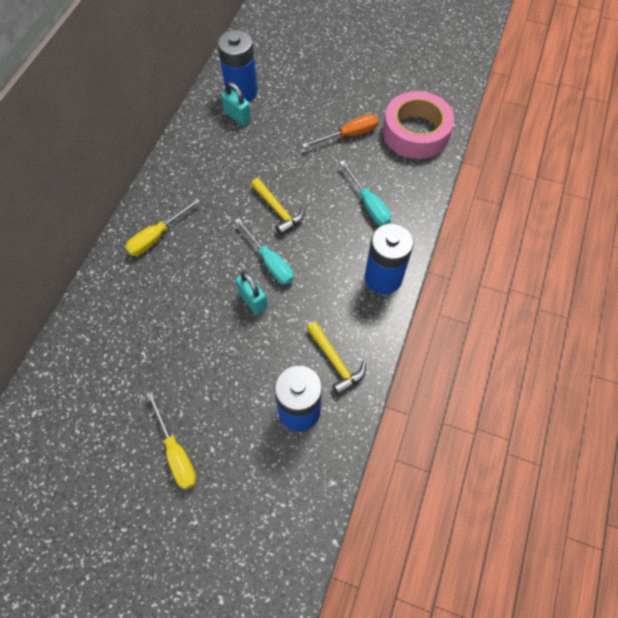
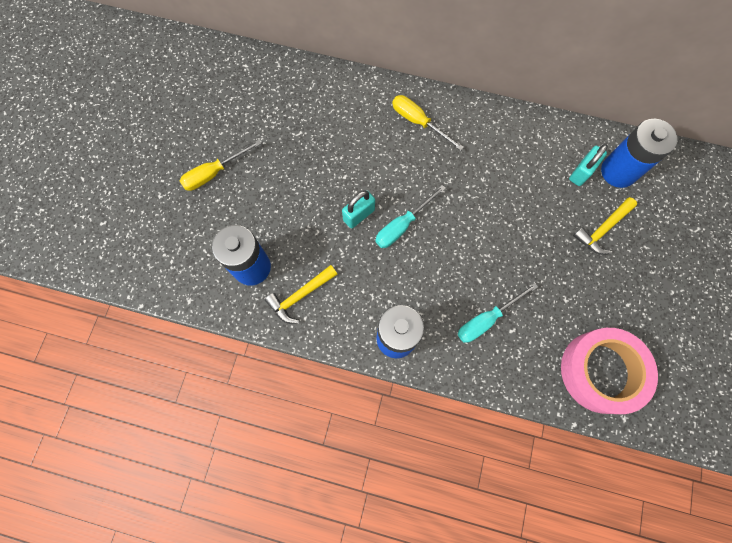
camera: 85 degrees right, 10 degrees up
yellow hammer [251,178,305,236] -> yellow hammer moved to [573,197,637,255]
orange screwdriver [302,114,378,148] -> none

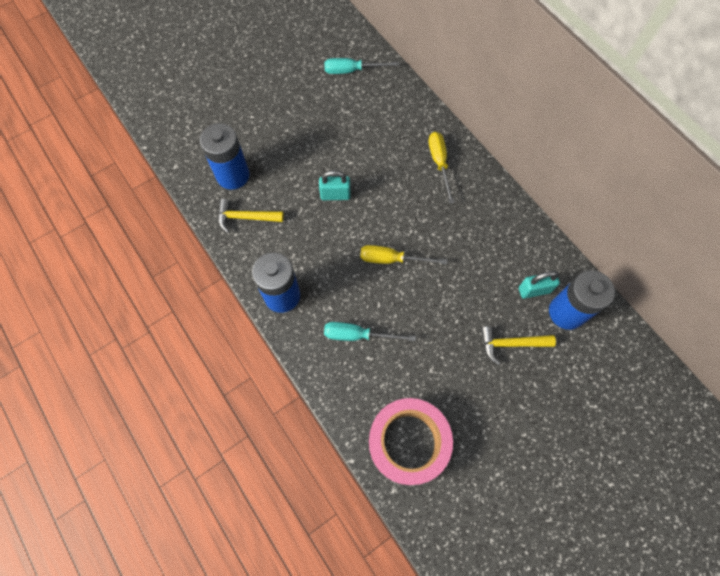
camera: 40 degrees right, 5 degrees down
yellow screwdriver [180,140,261,191] -> yellow screwdriver moved to [360,245,447,264]
turquoise screwdriver [375,185,446,248] -> turquoise screwdriver moved to [324,58,400,74]

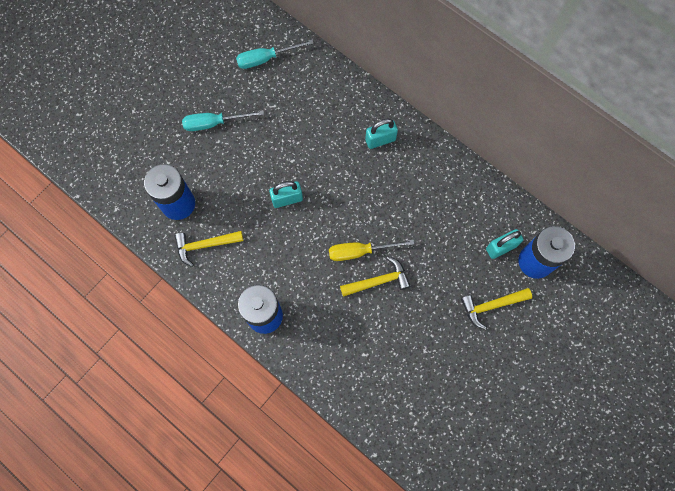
camera: 15 degrees left, 5 degrees up
turquoise screwdriver [324,322,416,341] -> turquoise screwdriver moved to [182,110,264,131]
pink tape [369,398,453,485] -> none
yellow screwdriver [429,132,454,204] -> turquoise padlock [365,119,398,149]
none -> yellow hammer [340,257,411,297]

